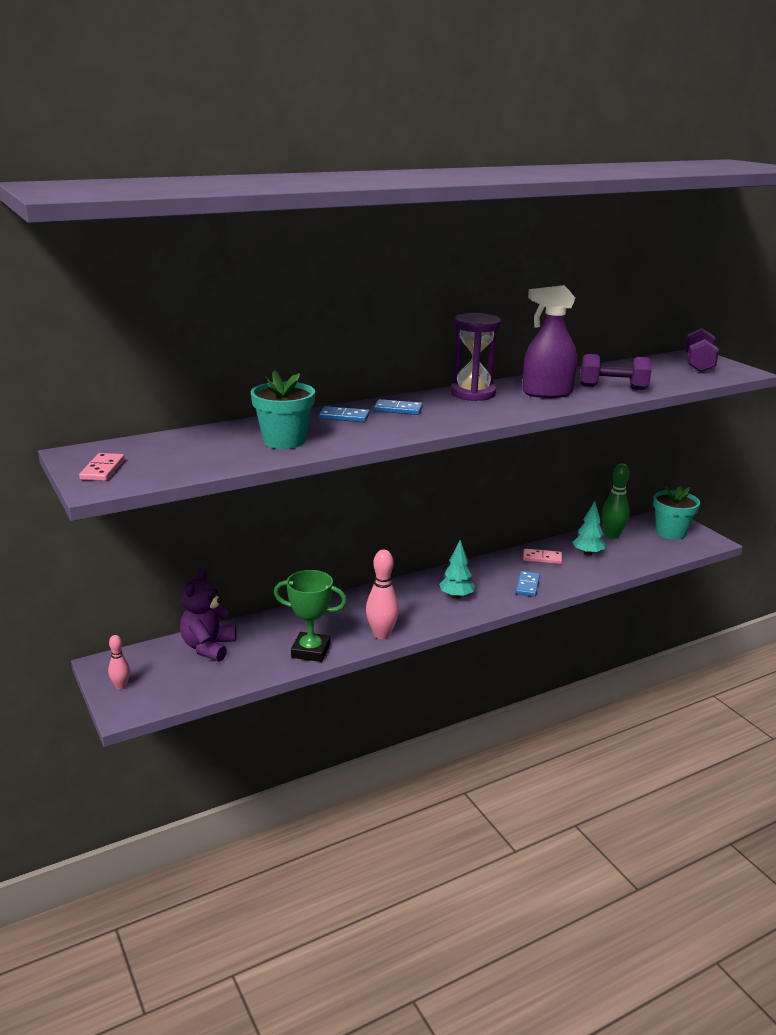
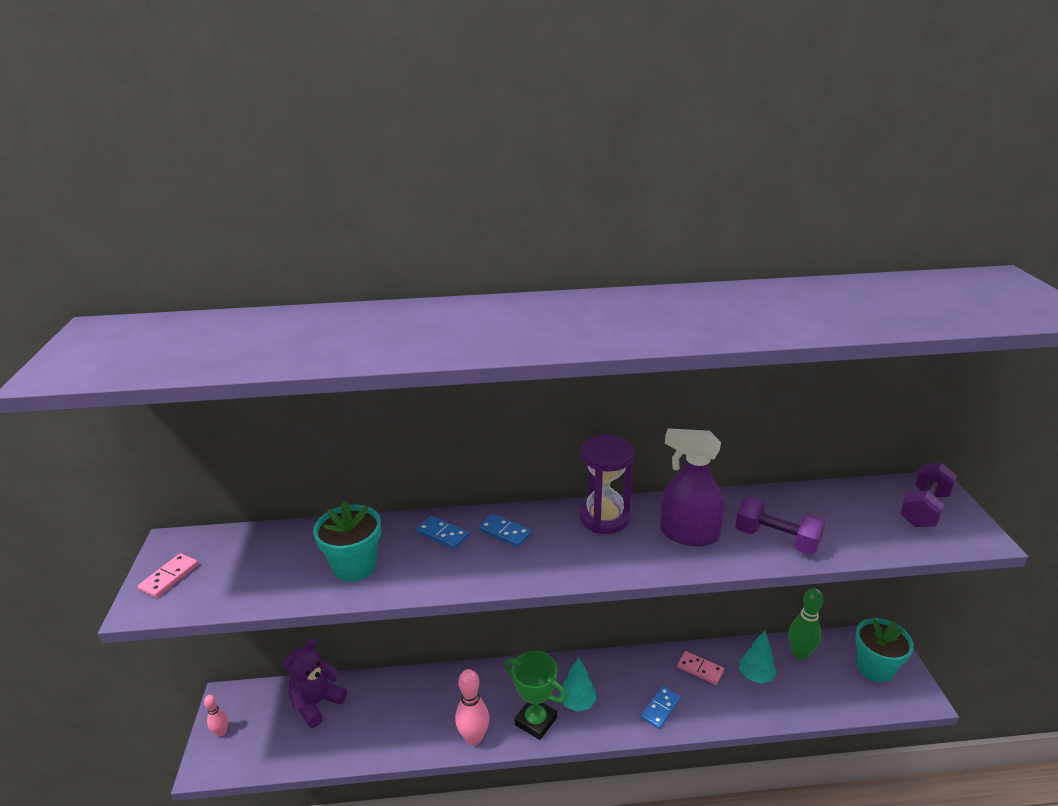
camera: 25 degrees right, 5 degrees up
green trophy [274,570,347,662] -> green trophy moved to [505,651,566,740]

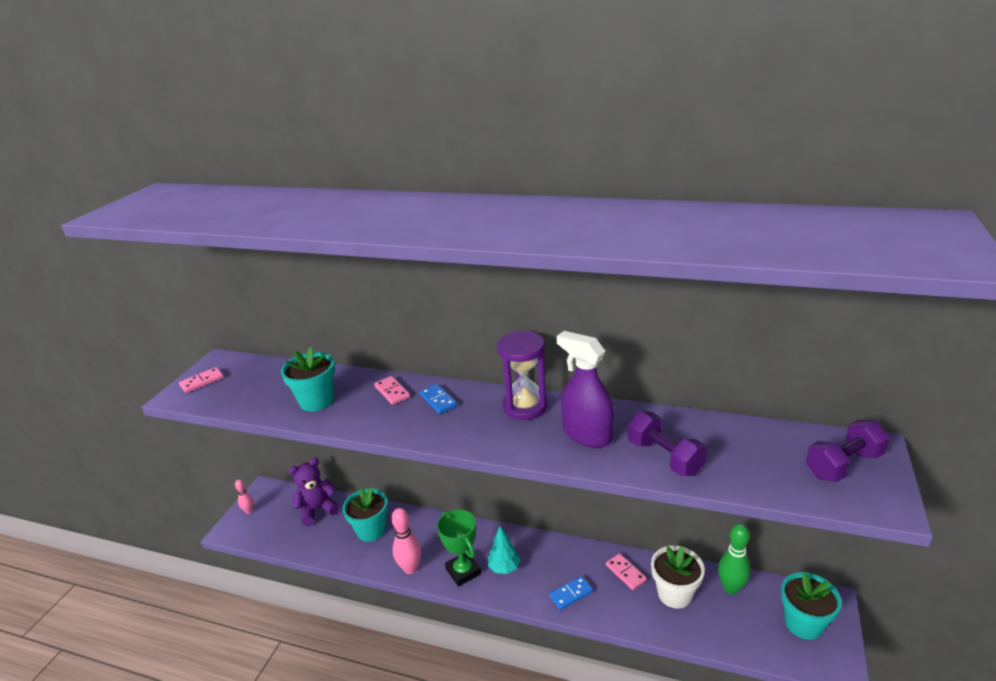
camera: 25 degrees right, 0 degrees up
blue domino [416,516,469,549] -> pink domino [374,376,410,405]
turquoise tree [739,631,777,684] -> white flower pot [651,546,705,609]
none -> turquoise flower pot [342,488,388,542]

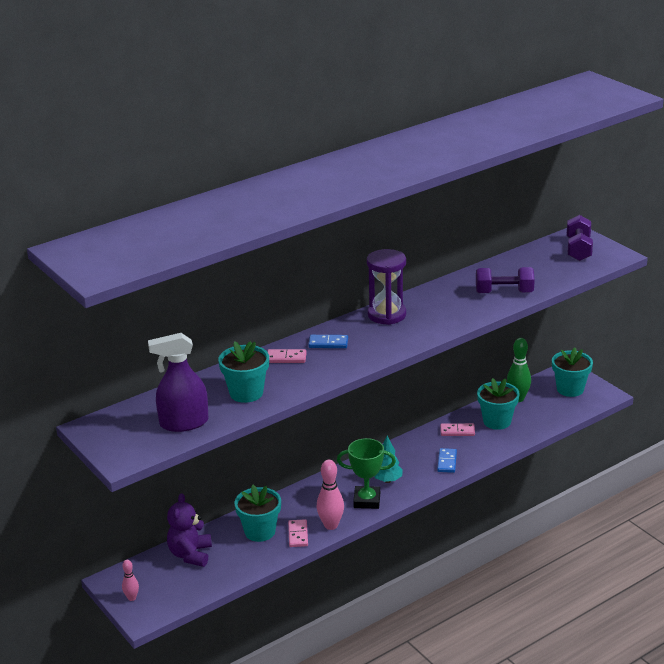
camera: 55 degrees left, 0 degrees up
pink domino [179,367,224,393] -> pink domino moved to [288,519,308,547]
purple spray bottle [557,331,614,448] -> purple spray bottle moved to [148,333,208,432]
white flower pot [651,546,705,609] -> turquoise flower pot [477,378,520,430]

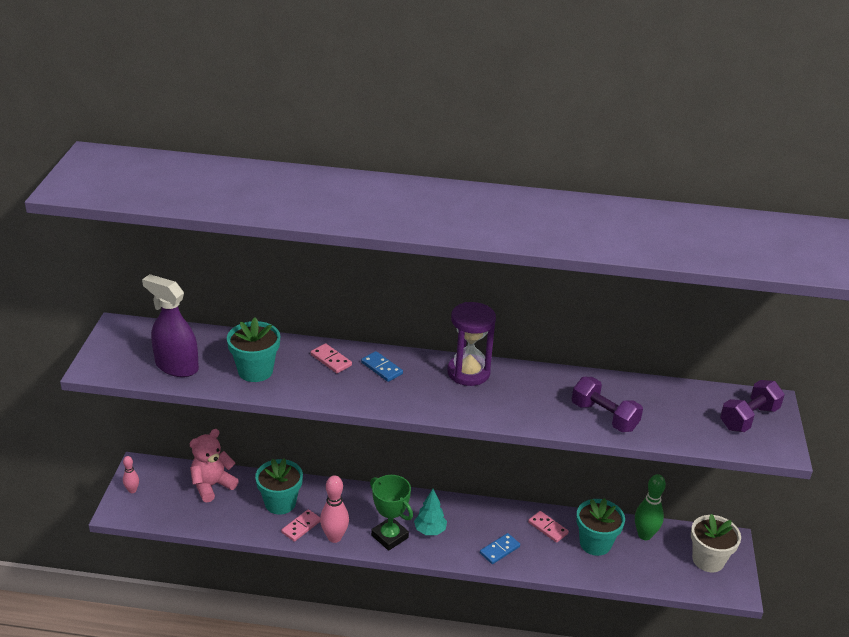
camera: 40 degrees right, 5 degrees up
purple teddy bear [167,493,212,567] -> pink teddy bear [190,429,239,502]
turquoise flower pot [552,348,593,397] -> white flower pot [691,514,741,572]

